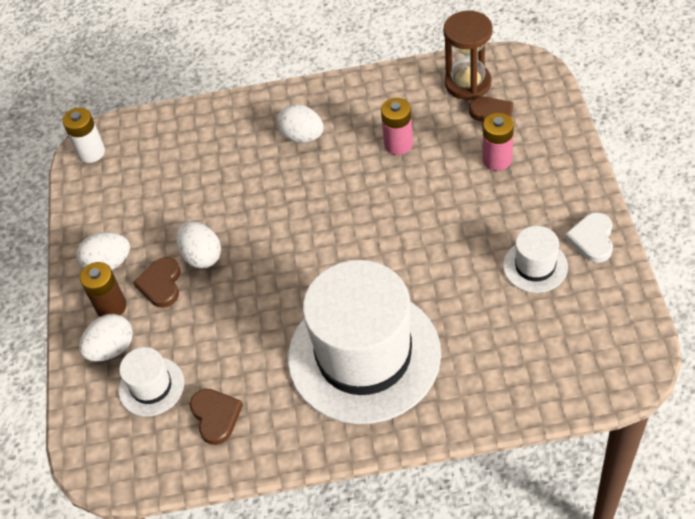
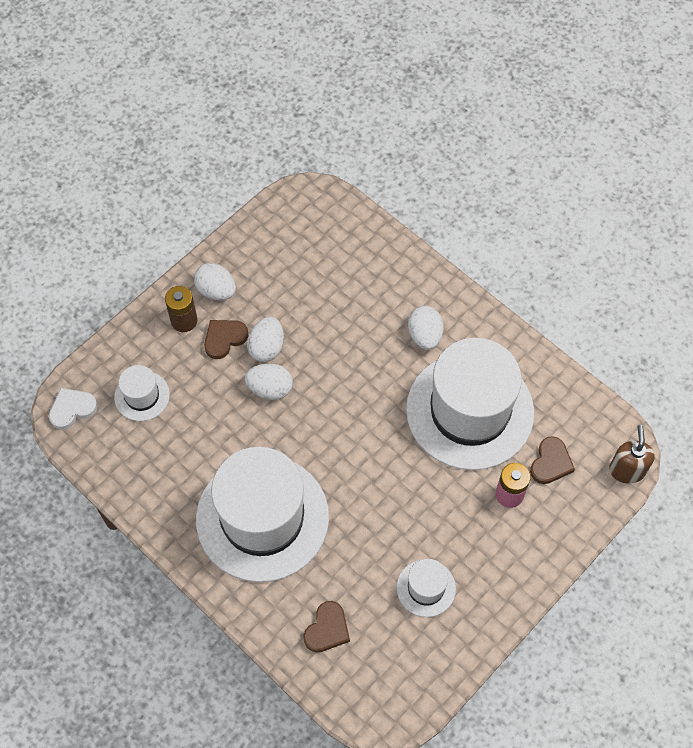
camera: 45 degrees right, 10 degrees up
white battery [63,108,105,163] -> none
white egg [79,314,133,362] -> white egg moved to [245,363,293,400]
brown heart [190,389,243,445] -> brown heart moved to [303,601,350,653]
pink battery [381,98,413,155] -> white hat [406,338,534,470]
brown hourglass [443,11,493,100] -> none
white heart [565,212,613,263] -> white heart moved to [49,388,98,430]
none -> brown soap dispenser [609,425,655,484]

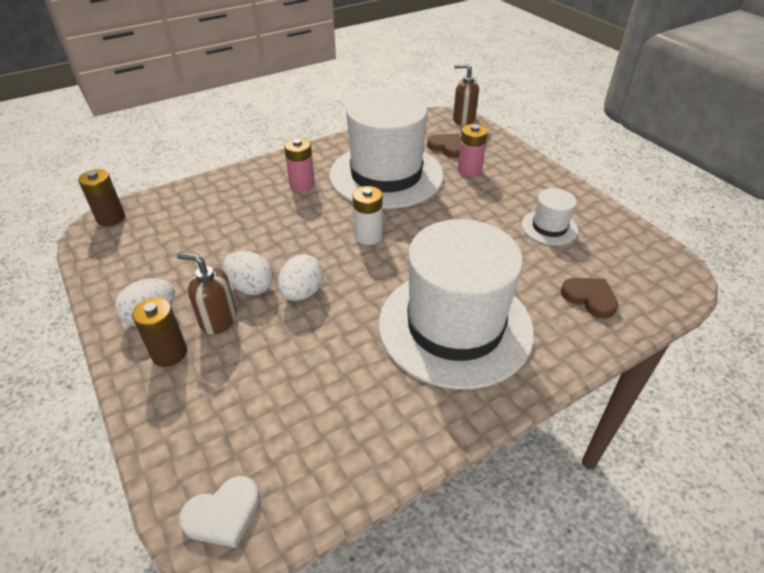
camera: 75 degrees left, 20 degrees down
white heart [49,388,98,430] -> white heart turned 105 degrees counterclockwise [179,476,260,548]
white hat [114,365,170,421] -> none
brown heart [204,320,248,359] -> brown soap dispenser [177,252,237,335]
white egg [408,306,444,350] -> pink battery [284,138,315,192]
none -> brown battery [78,169,125,226]
none -> white battery [353,186,382,245]

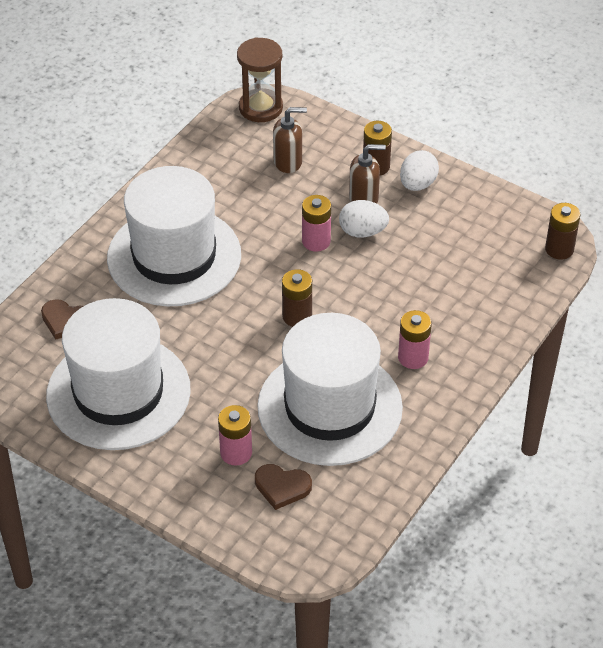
camera: 155 degrees right, 5 degrees up
white heart [179,476,260,548] -> brown hourglass [237,37,283,122]
white egg [278,255,324,301] -> pink battery [302,195,331,252]
white battery [353,186,382,245] -> brown battery [282,269,312,327]
brown soap dispenser [453,63,479,125] -> brown soap dispenser moved to [273,107,307,173]
white hat [522,188,578,245] -> white hat [46,298,191,450], size x2.30

